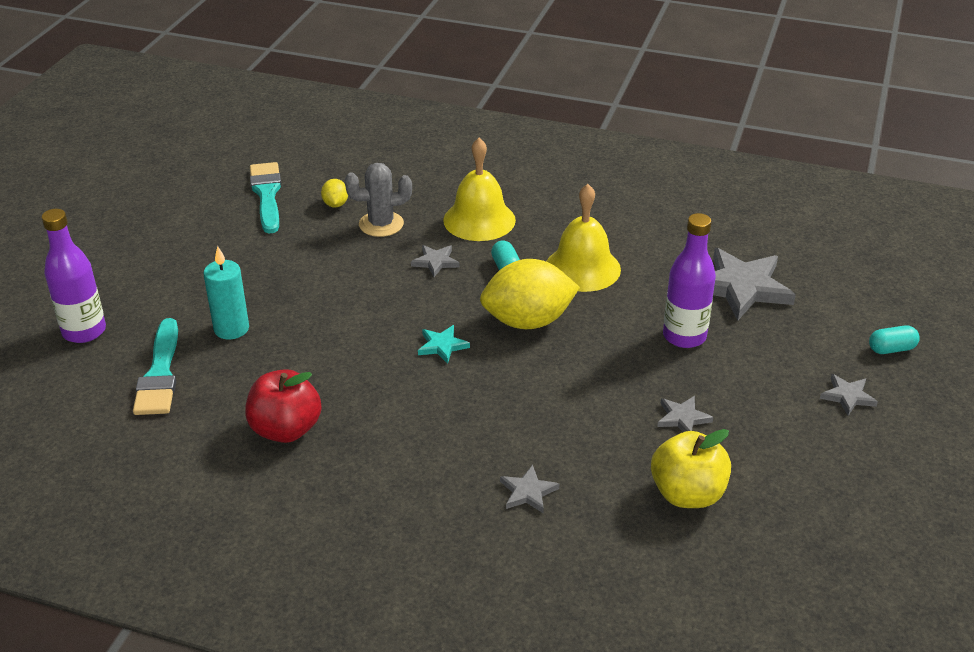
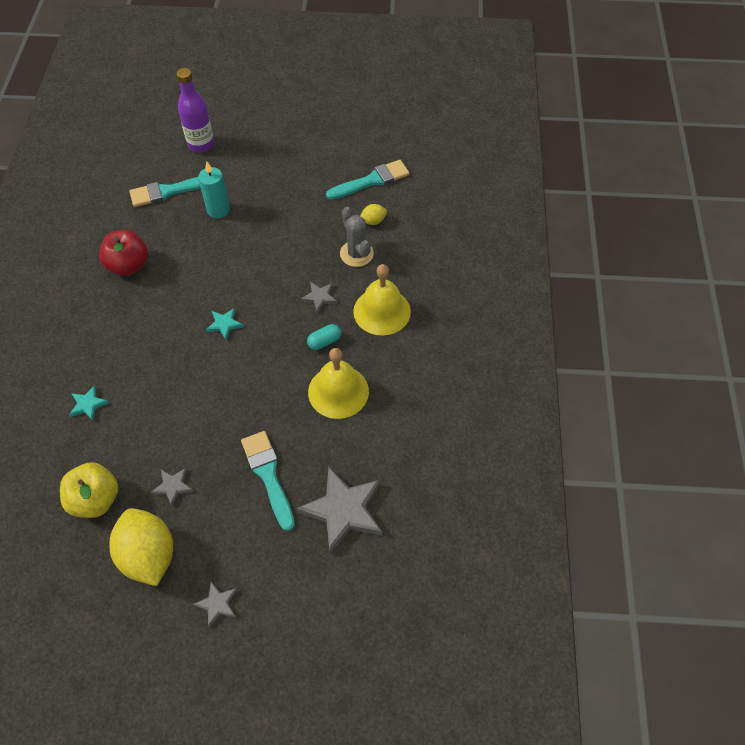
camera: 75 degrees right, 20 degrees up
yellow lemon [480,259,580,329] -> yellow lemon moved to [109,508,173,586]
grey star [500,465,559,513] -> turquoise star [69,385,109,421]
purple bottle [663,213,716,348] -> turquoise brush [241,431,295,531]
turquoise capsule [869,325,920,354] -> none

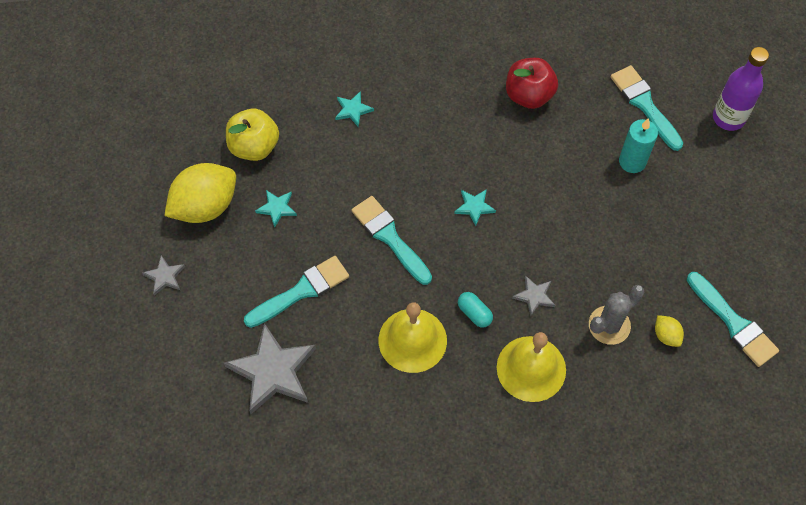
camera: 80 degrees right, 5 degrees up
grey star [151,468,194,506] -> turquoise star [255,190,297,228]
none -> turquoise brush [352,196,432,285]

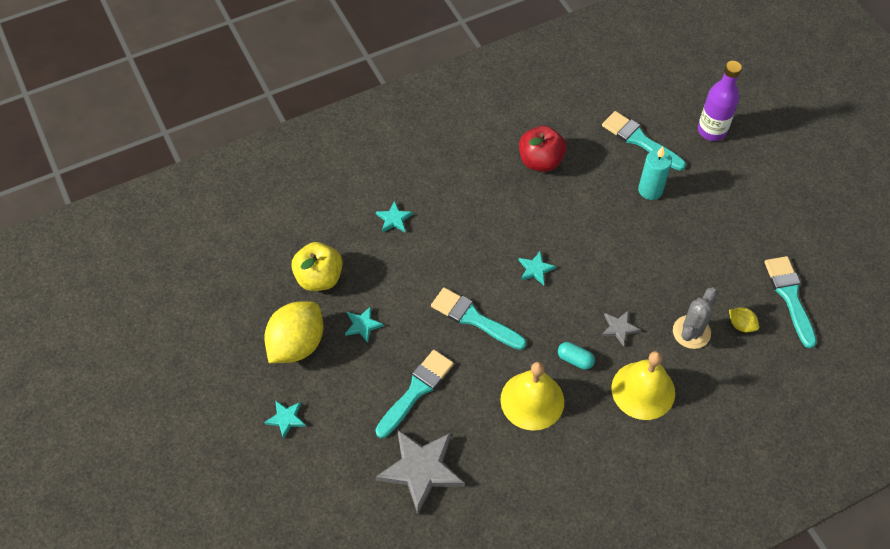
camera: 20 degrees left, 5 degrees down
grey star [142,255,185,296] -> turquoise star [264,400,306,439]
turquoise brush [687,272,779,367] -> turquoise brush turned 135 degrees counterclockwise [765,256,817,348]

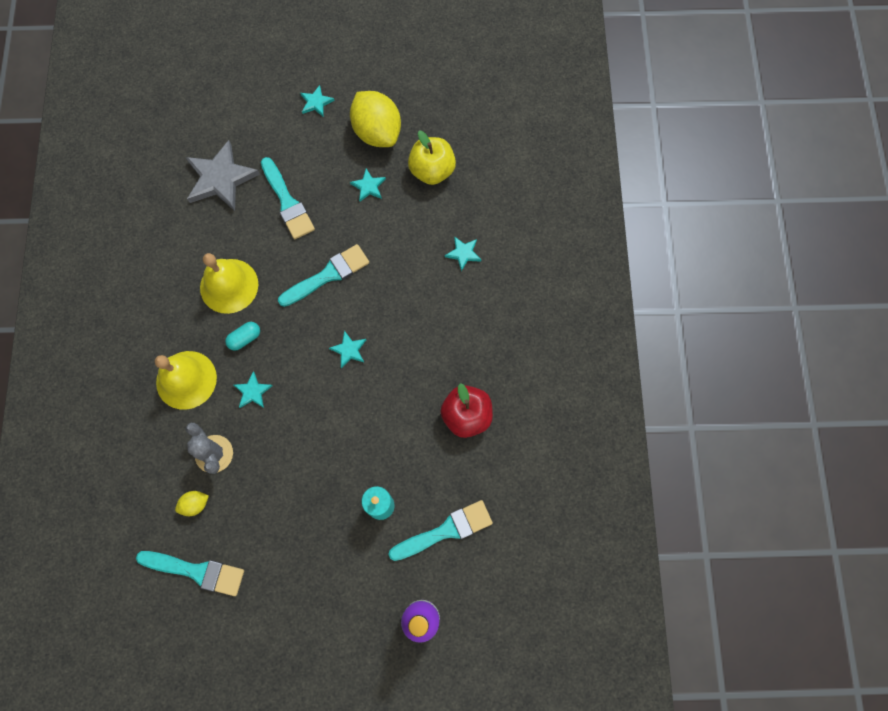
camera: 115 degrees right, 15 degrees up
grey star [601,311,641,347] -> turquoise star [234,371,273,408]

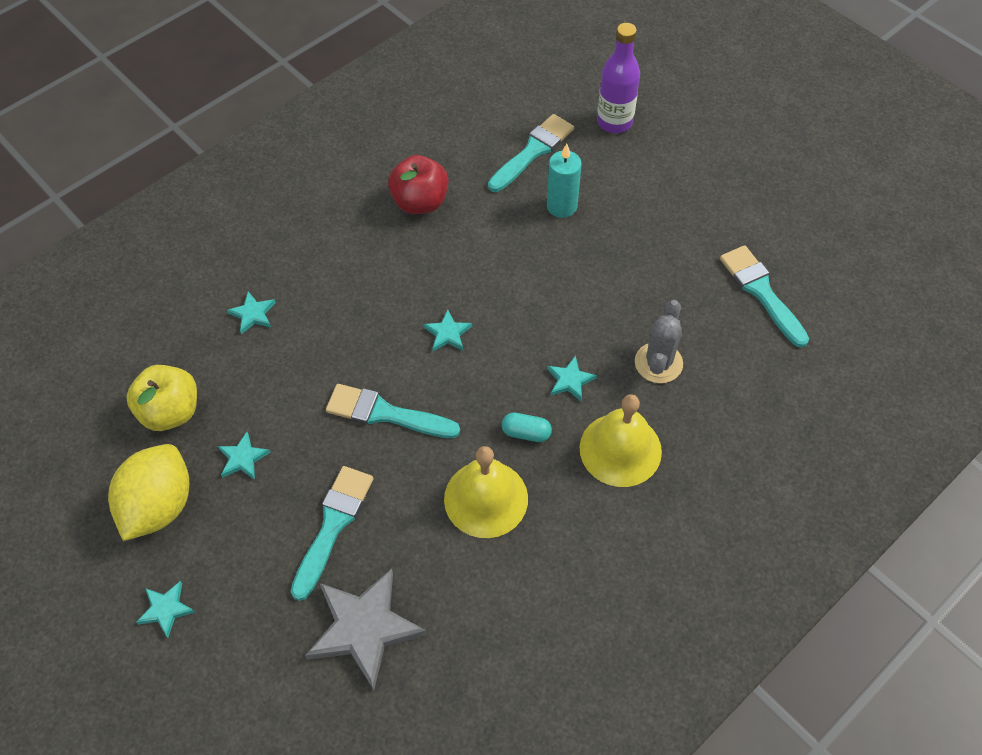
camera: 130 degrees left, 15 degrees down
yellow lemon [175,491,209,516] -> none
turquoise brush [388,500,493,561] -> turquoise brush turned 105 degrees clockwise [488,114,574,192]

